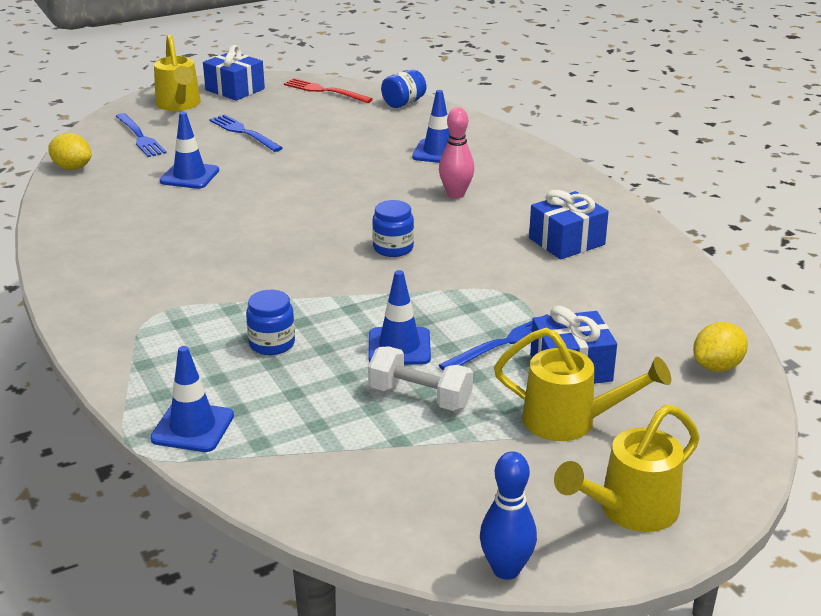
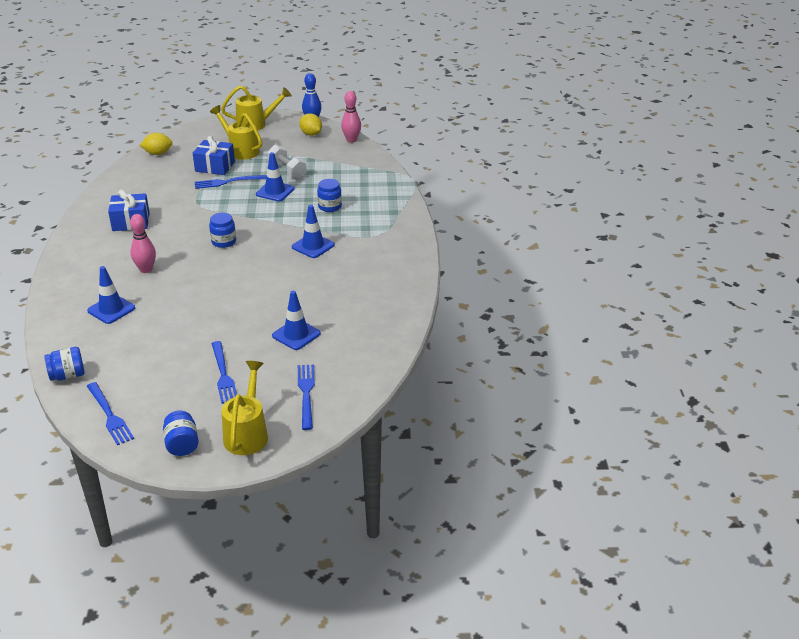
camera: 155 degrees left, 5 degrees up
yellow lemon [48,133,92,170] -> yellow lemon moved to [299,113,322,136]
blue traffic cone [150,346,234,452] -> blue traffic cone moved to [292,205,335,258]
blue gift [203,45,265,101] -> blue jar [163,411,199,456]
red fork [284,78,373,103] -> blue fork [87,382,134,445]
none -> pink bowling pin [341,91,361,143]

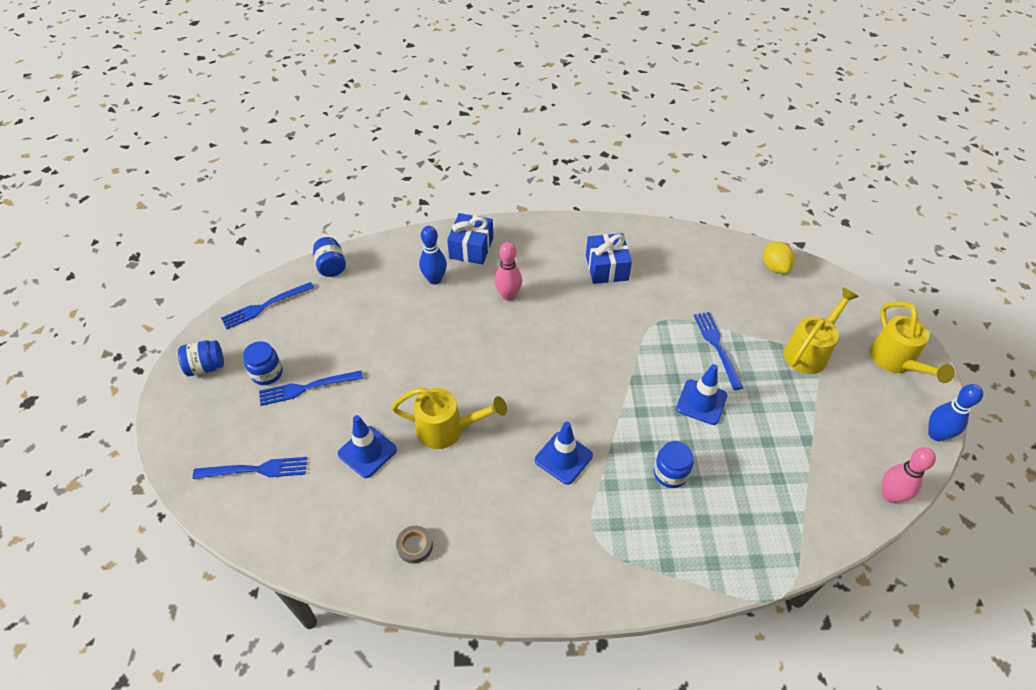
camera: 90 degrees right, 15 degrees up
blue traffic cone [87,266,135,324] -> blue bowling pin [419,226,447,285]
blue gift [193,136,235,175] -> blue gift moved to [447,213,493,264]
blue jar [209,213,236,248] -> blue jar moved to [243,341,283,385]
yellow watering can [222,361,268,455] -> yellow watering can moved to [391,387,507,449]
white dumbbell [267,145,307,179] -> none
yellow lemon [299,113,322,136] -> none
none -> grey tape [396,526,433,564]

